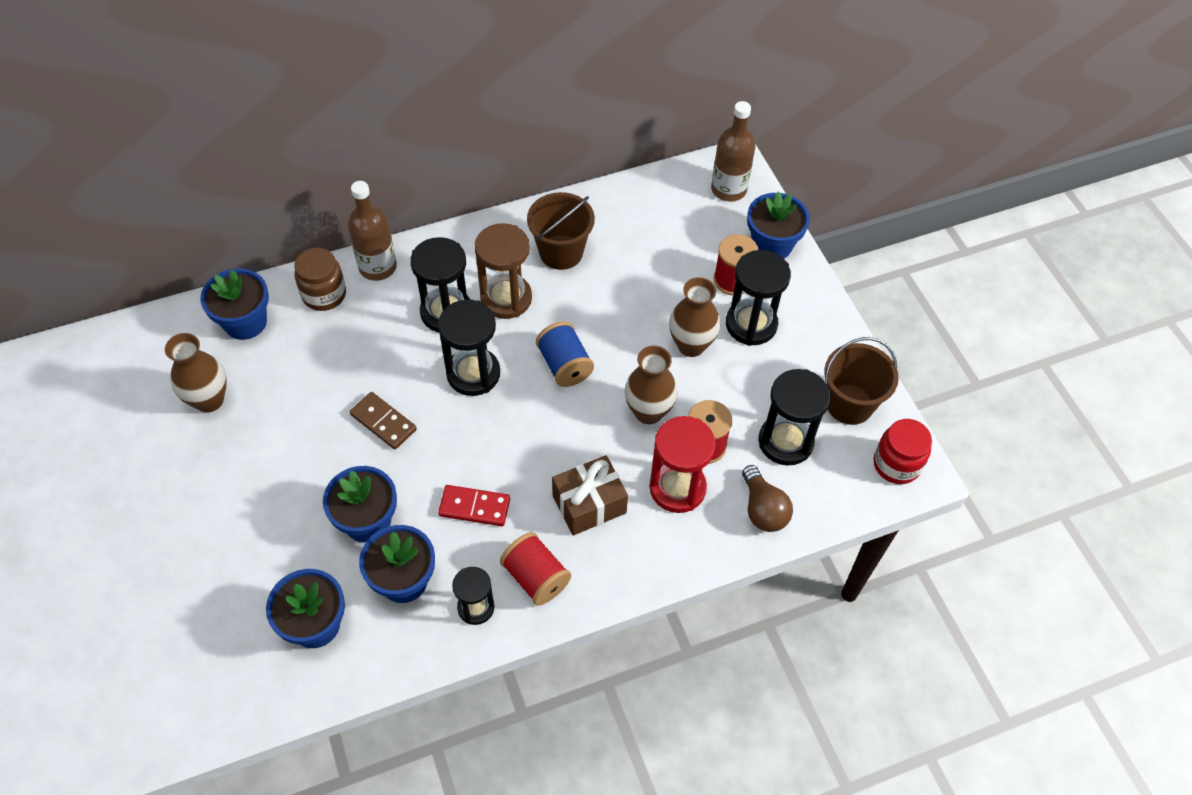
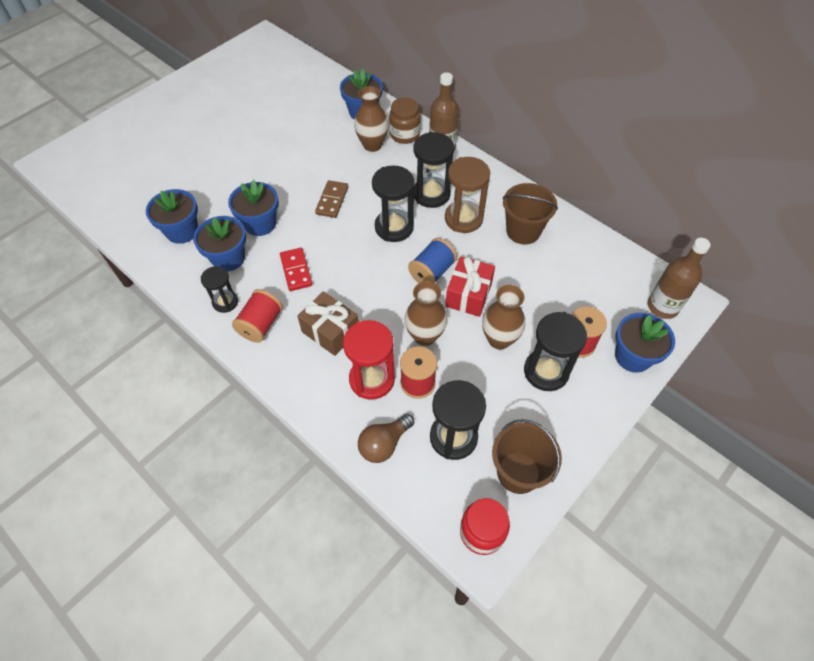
camera: 65 degrees right, 0 degrees up
brown vase [165,333,227,413] -> brown vase moved to [354,86,389,152]
none -> red gift [445,256,495,317]

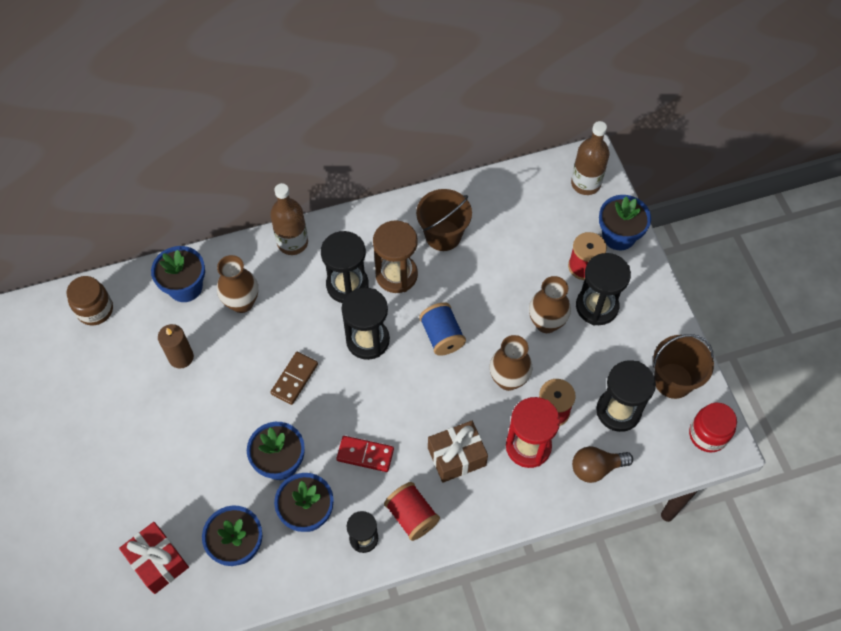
camera: 60 degrees left, 5 degrees up
brown domino [315,180,348,218] -> brown domino turned 75 degrees clockwise [270,352,318,405]
brown light bulb [358,414,414,463] -> brown light bulb turned 90 degrees clockwise [572,446,633,483]
brown jar [389,97,421,144] -> brown jar moved to [66,276,113,325]
red gift [445,256,495,317] -> red gift moved to [119,522,189,594]
none -> brown candle [158,324,194,369]

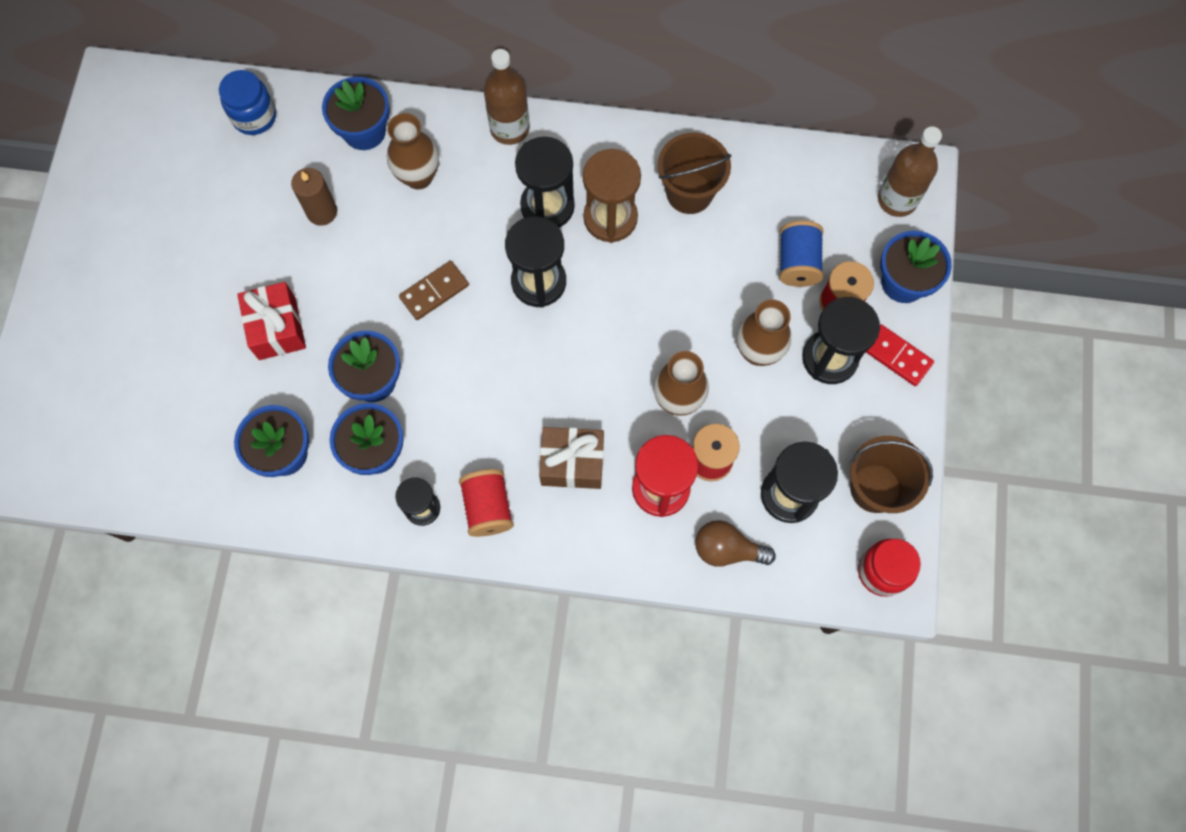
camera: 25 degrees right, 10 degrees up
brown jar [66,276,113,325] -> blue jar [219,70,276,135]
red gift [119,522,189,594] -> red gift moved to [237,282,306,360]
red domino [336,436,394,472] -> red domino moved to [866,324,934,386]
blue spool [419,302,466,356] -> blue spool moved to [779,220,823,287]

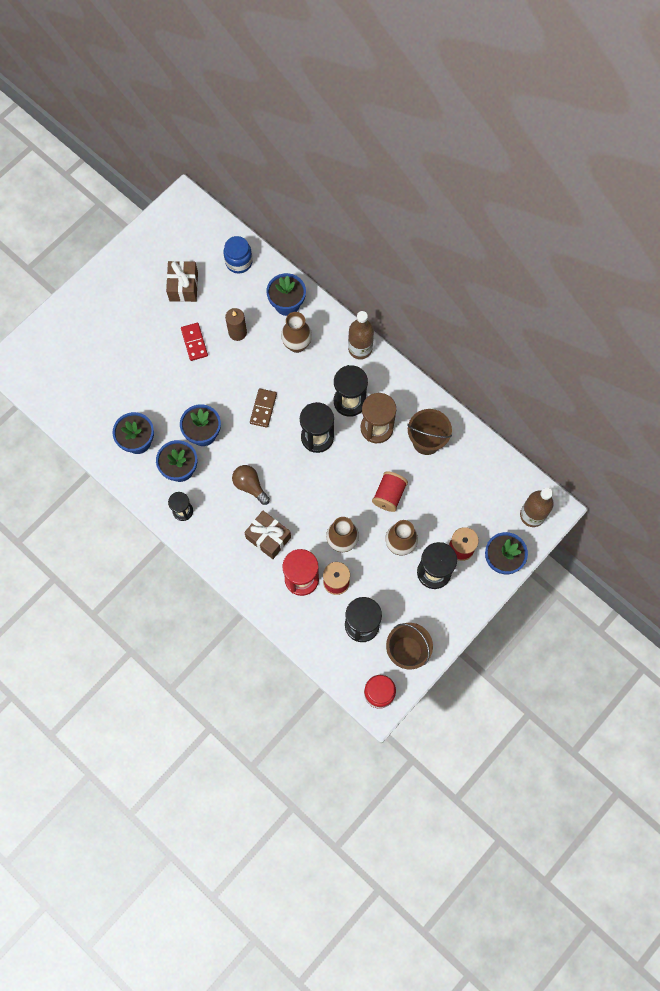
camera: 35 degrees right, 0 degrees up
red gift [237,282,306,360] -> none
brown domino [399,261,469,320] -> brown domino turned 75 degrees counterclockwise [250,388,277,428]
red spool [459,469,514,537] -> red spool moved to [372,471,408,512]
brown light bulb [695,520,776,567] -> brown light bulb moved to [232,465,270,505]
blue spool [779,220,823,287] -> none
red domino [866,324,934,386] -> red domino moved to [181,323,208,361]
none -> brown gift [166,261,198,302]

